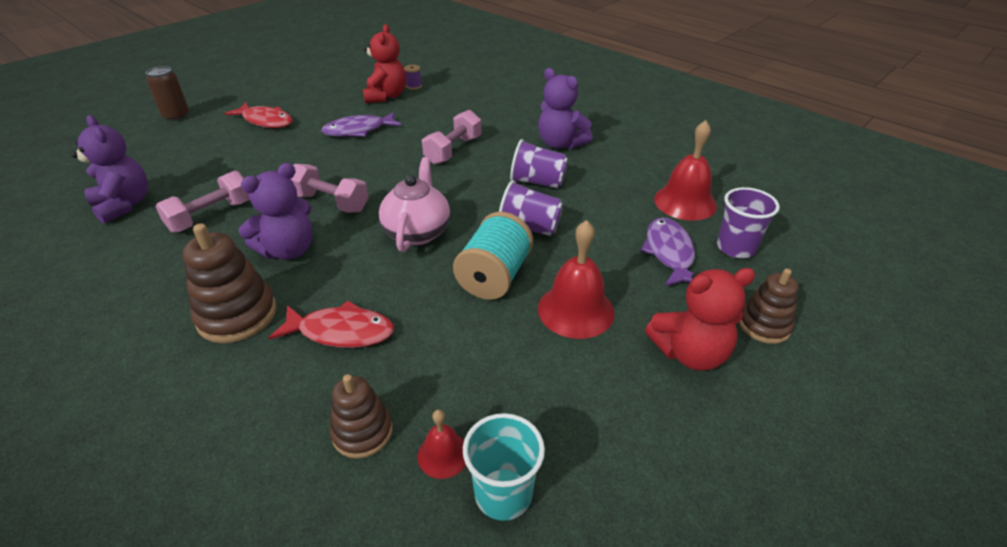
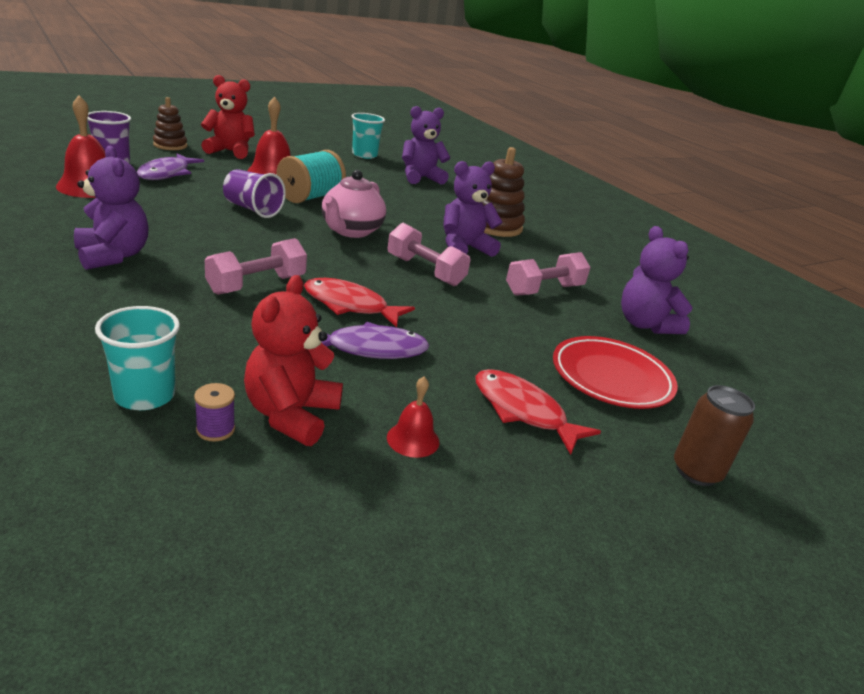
camera: 170 degrees left, 10 degrees down
red fish [269,300,394,348] -> red fish moved to [304,278,415,328]
brown stacking toy [330,374,393,459] -> purple teddy bear [402,106,451,185]
red bell [418,410,466,479] -> red bell moved to [387,377,439,458]
purple cup [510,139,568,188] -> none
none -> turquoise cup [95,306,180,410]
none -> red plate [553,336,678,409]

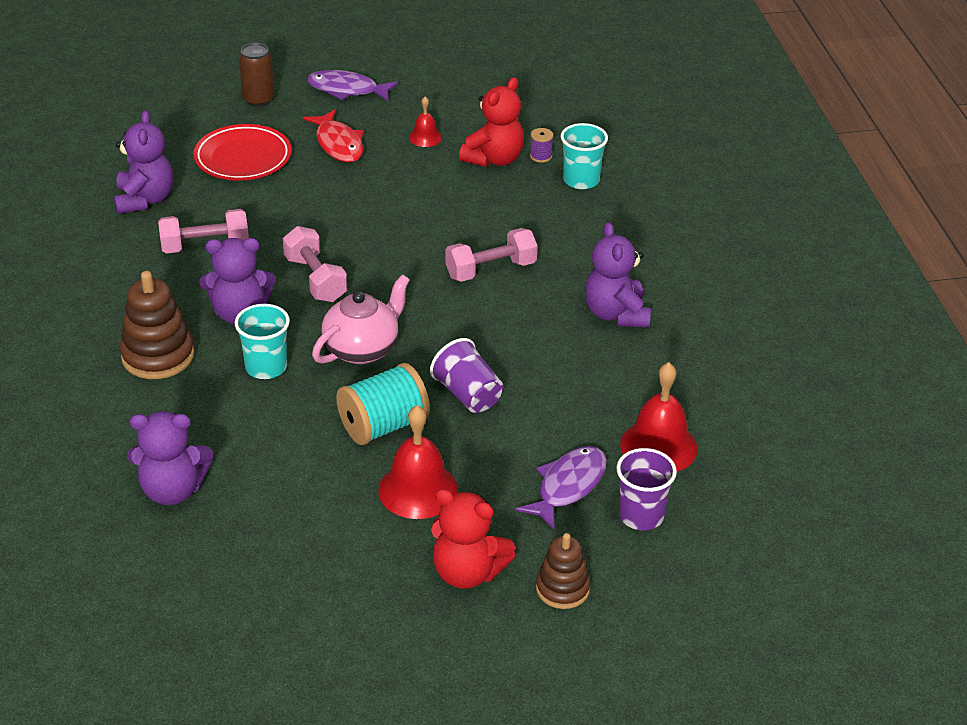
camera: 155 degrees left, 10 degrees up
red fish [304,278,415,328] -> none
purple fish [321,322,429,359] -> purple fish moved to [307,70,398,101]
turquoise cup [351,113,385,159] -> turquoise cup moved to [235,304,290,379]

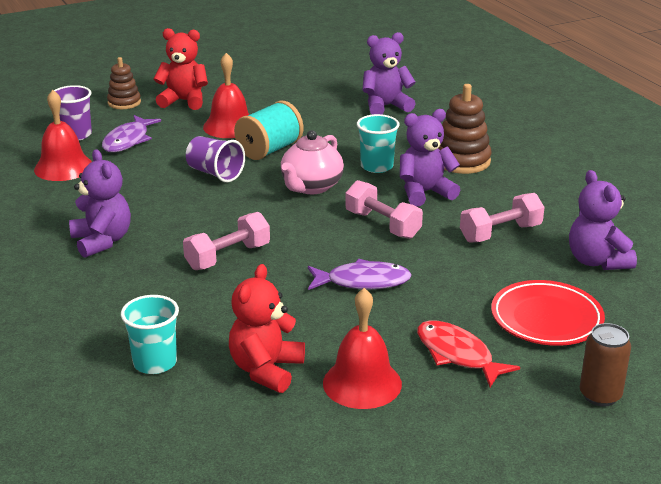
camera: 165 degrees right, 10 degrees down
purple fish [307,70,398,101] -> purple fish moved to [308,259,412,290]
red bell [409,97,442,147] -> red bell [323,288,402,409], size x1.87
purple spool [530,128,553,163] -> none

